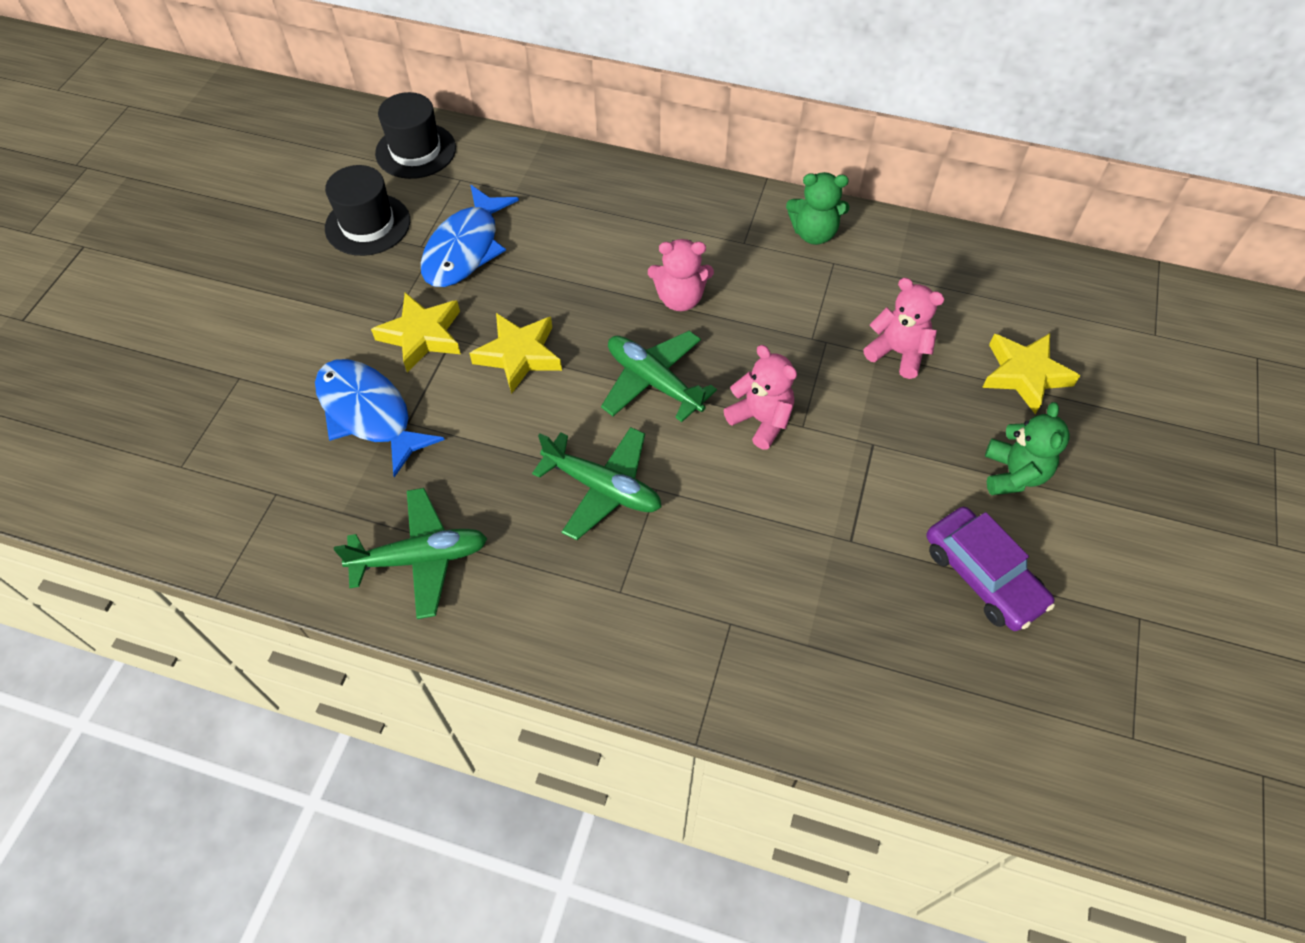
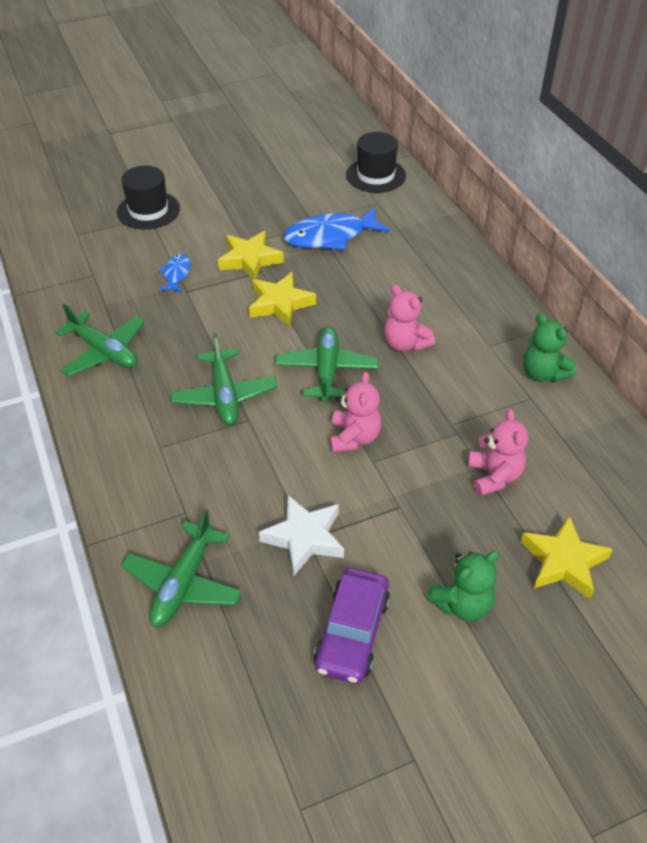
camera: 50 degrees right, 10 degrees down
blue fish [315,359,445,477] -> blue fish [159,254,190,292], size x0.52
black hat [325,165,410,256] -> black hat moved to [117,166,180,229]
none -> green plane [121,509,242,627]
none -> white star [259,495,344,576]

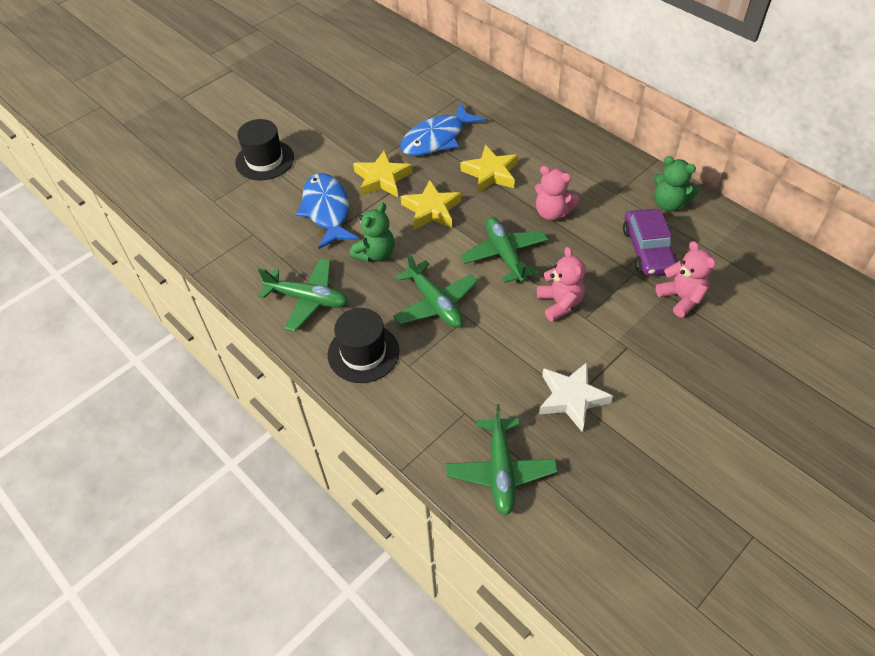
camera: 20 degrees left, 5 degrees up
blue fish [159,254,190,292] -> blue fish [296,173,359,249], size x1.94
purple car [314,568,390,684] -> purple car moved to [623,209,677,276]
black hat [346,132,406,193] -> black hat moved to [328,308,399,383]
green teddy bear [426,551,499,621] -> green teddy bear moved to [350,203,395,262]
yellow star [521,516,613,599] -> yellow star moved to [461,145,518,193]

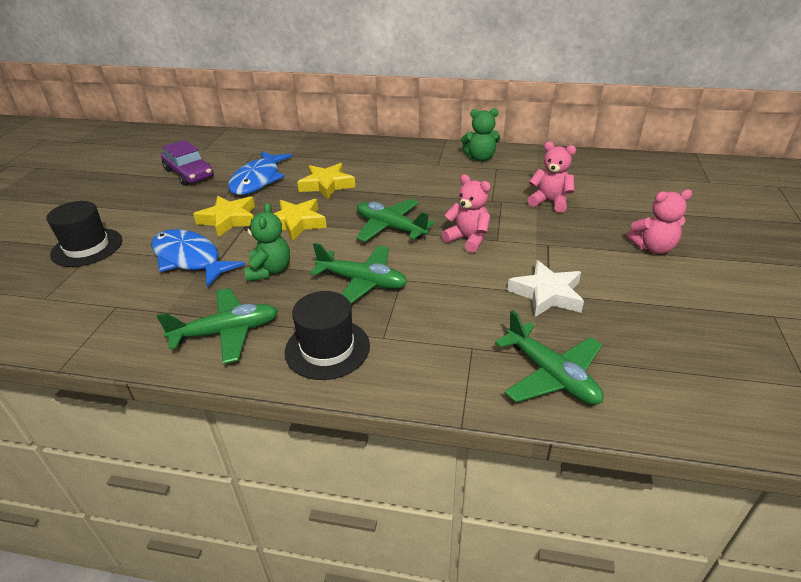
camera: 35 degrees left, 15 degrees down
pink teddy bear [535,166,579,220] -> pink teddy bear moved to [627,190,693,254]
purple car [623,209,677,276] -> purple car moved to [161,140,214,186]

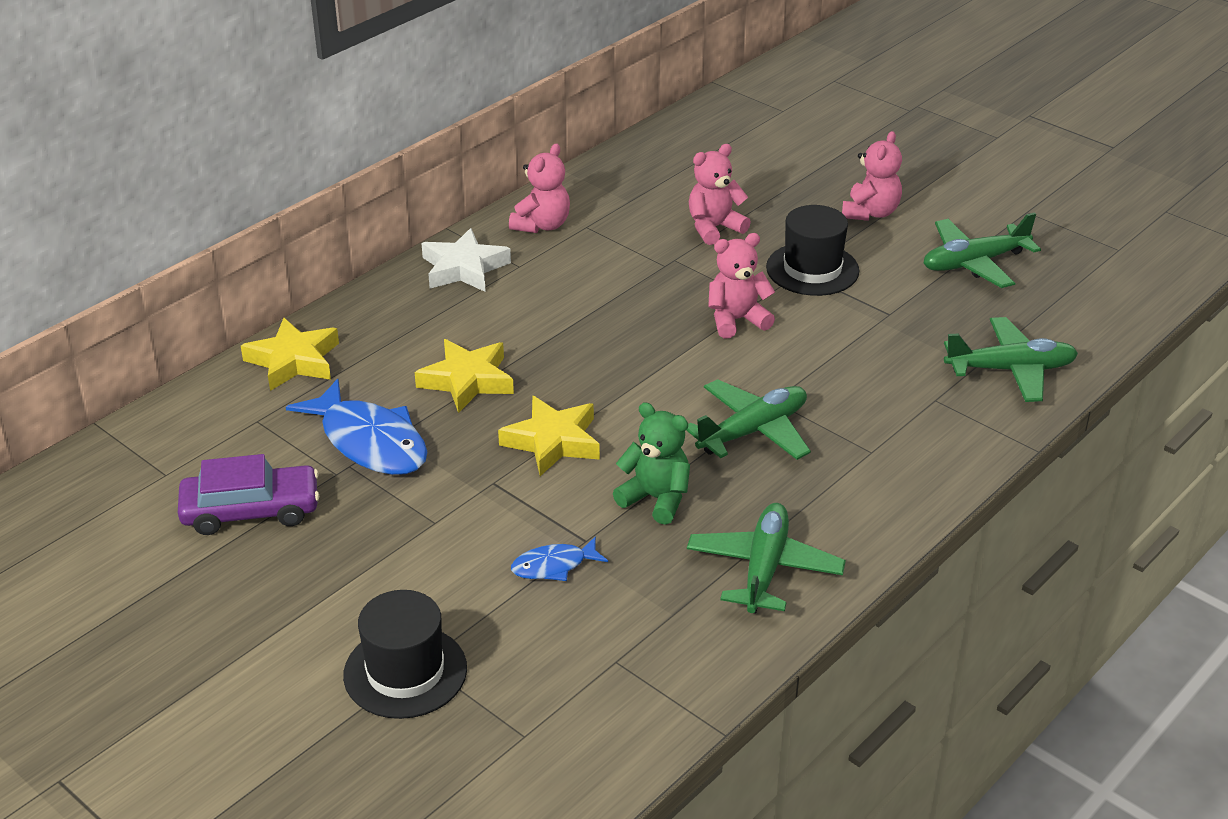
camera: 60 degrees left, 0 degrees up
blue fish [151,229,245,287] -> blue fish [511,536,608,581], size x0.52
yellow star [193,196,255,237] -> yellow star moved to [241,318,339,391]
black hat [285,291,370,380] -> black hat moved to [766,205,859,296]
green plane [356,199,435,242] -> green plane moved to [923,212,1041,288]
green teddy bear [461,108,500,161] -> pink teddy bear [509,143,570,233]
white star [507,260,584,317] -> white star moved to [421,228,511,292]

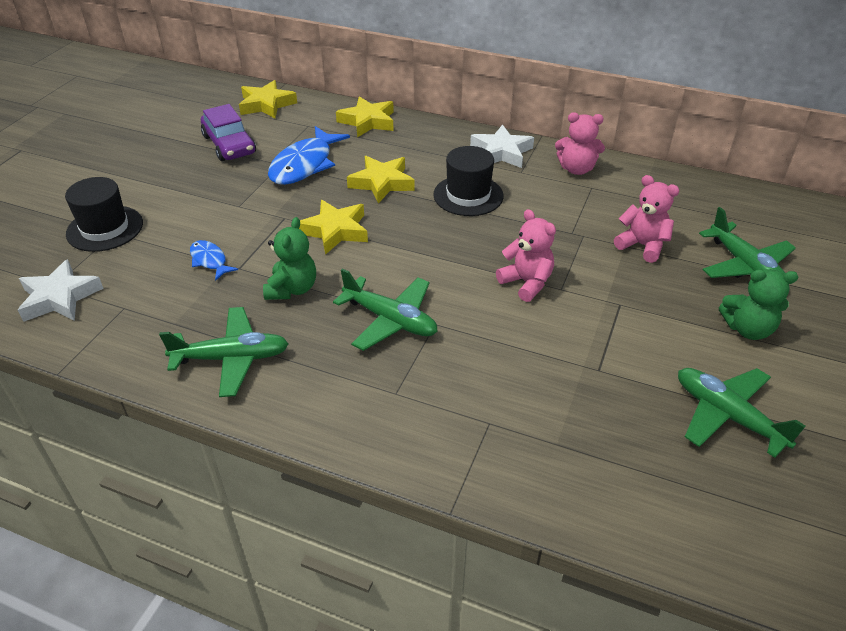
camera: 70 degrees right, 5 degrees up
black hat [766,205,859,296] -> black hat moved to [433,146,504,216]
pink teddy bear [842,131,902,221] -> green teddy bear [719,269,798,340]
green plane [944,317,1078,402] -> green plane moved to [699,207,796,278]
none -> white star [18,259,104,322]
none -> yellow star [239,80,297,118]

